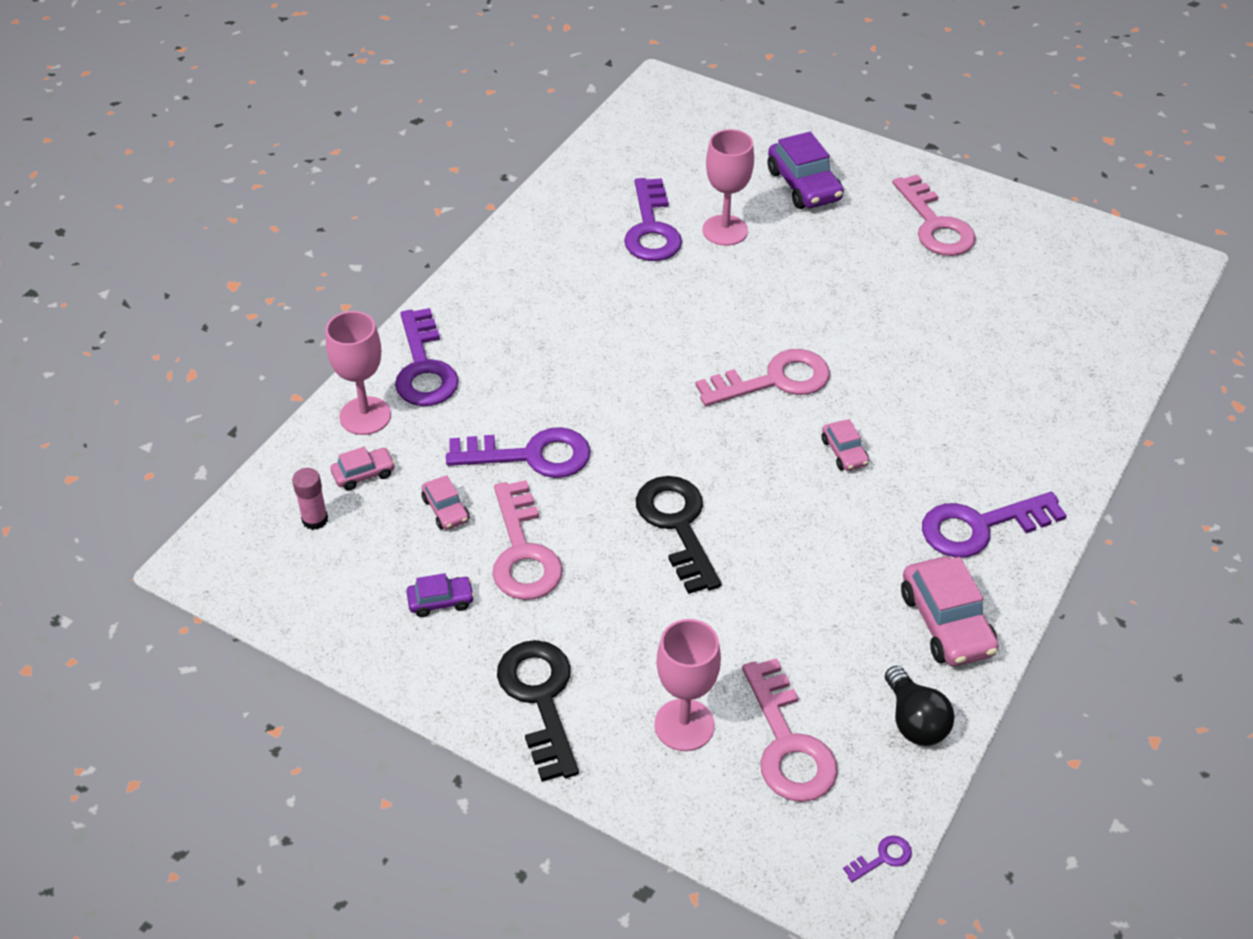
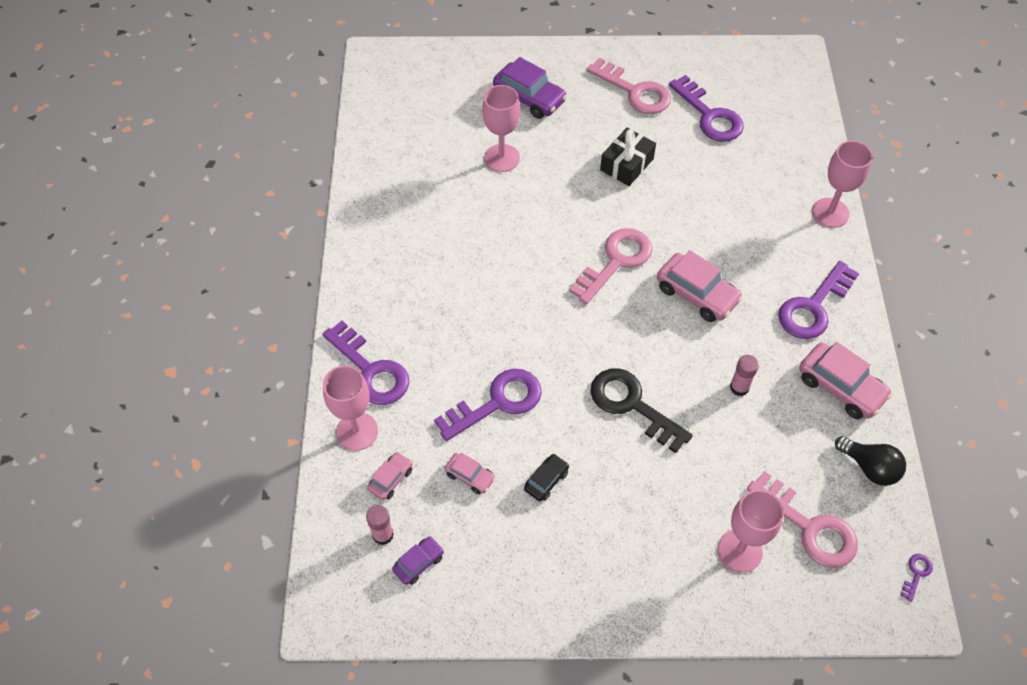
camera: 30 degrees left, 10 degrees up
purple car [406,573,474,617] -> purple car moved to [392,536,444,585]
pink key [492,480,563,600] -> black car [524,454,569,501]
black key [497,640,579,782] -> none
purple key [624,178,682,261] -> purple key moved to [669,75,744,142]
pink car [822,419,869,471] -> pink car [657,250,743,322], size x1.85
none -> black gift [600,128,656,186]
none -> pink glue stick [730,355,759,396]
none -> pink goblet [812,141,873,228]

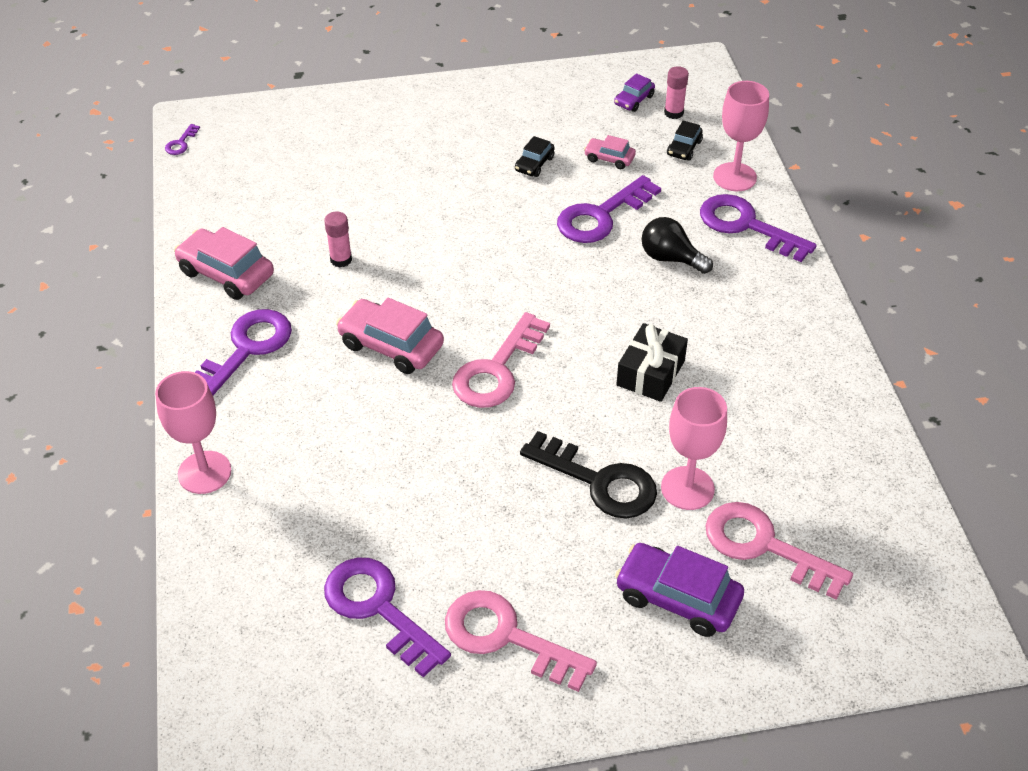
camera: 170 degrees right, 10 degrees down
pink car [367,452,413,500] -> black car [667,121,703,161]
black key [590,368,693,453] -> black key moved to [520,431,657,518]
black gift [600,128,656,186] -> black gift moved to [616,323,688,402]
pink goblet [717,490,784,573] -> none
pink key [747,471,858,568] -> pink key moved to [705,502,853,600]
black light bulb [835,436,906,486] -> black light bulb moved to [642,217,713,274]

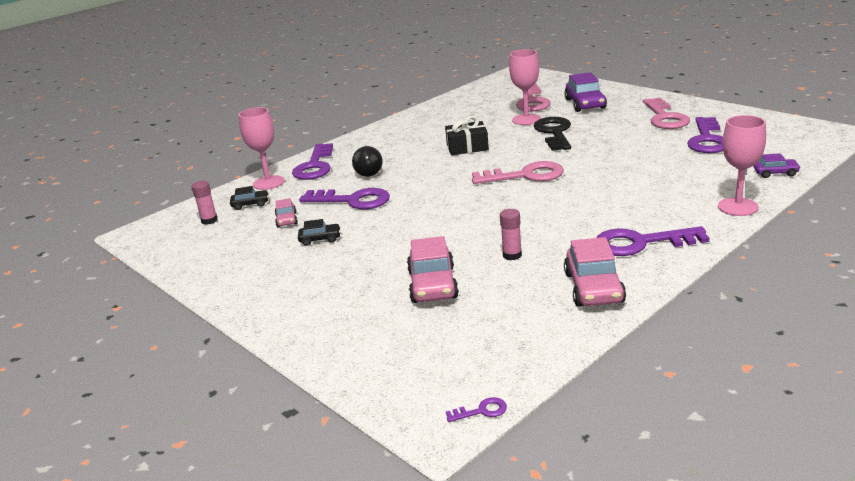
camera: 120 degrees left, 20 degrees down
pink car [336,298,444,374] -> pink car moved to [407,236,459,303]
purple car [614,73,655,112] -> purple car moved to [753,153,801,178]

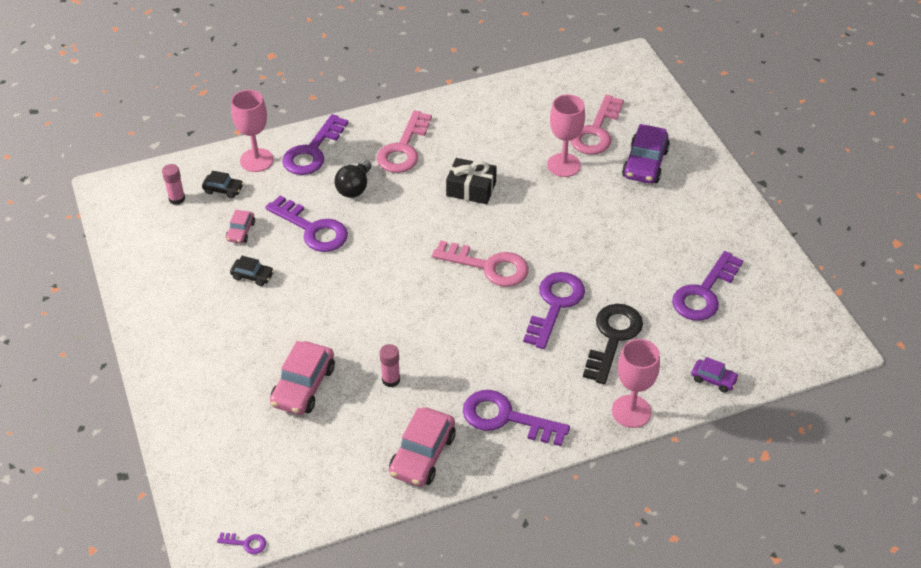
camera: 20 degrees right, 20 degrees up
black key [534,117,571,151] -> black key moved to [583,304,643,384]
pink key [643,98,690,129] -> pink key moved to [377,110,432,173]
none -> purple key [523,272,585,349]

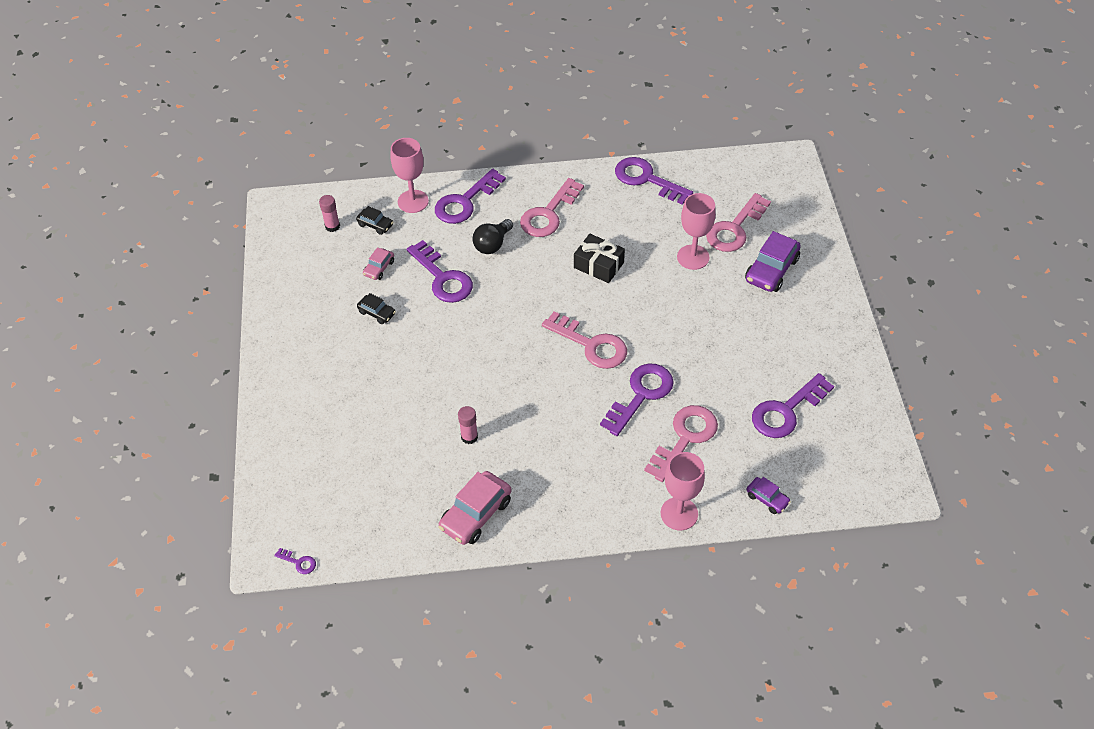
camera: 15 degrees right, 5 degrees up
pink car [270,341,335,415] -> none
purple key [463,390,570,446] -> purple key moved to [615,157,693,205]
black key [583,304,643,384] -> pink key [644,405,718,482]

